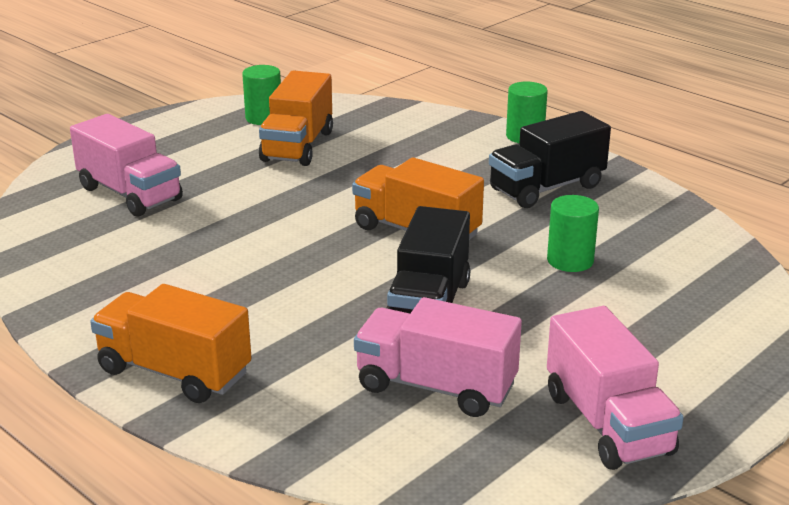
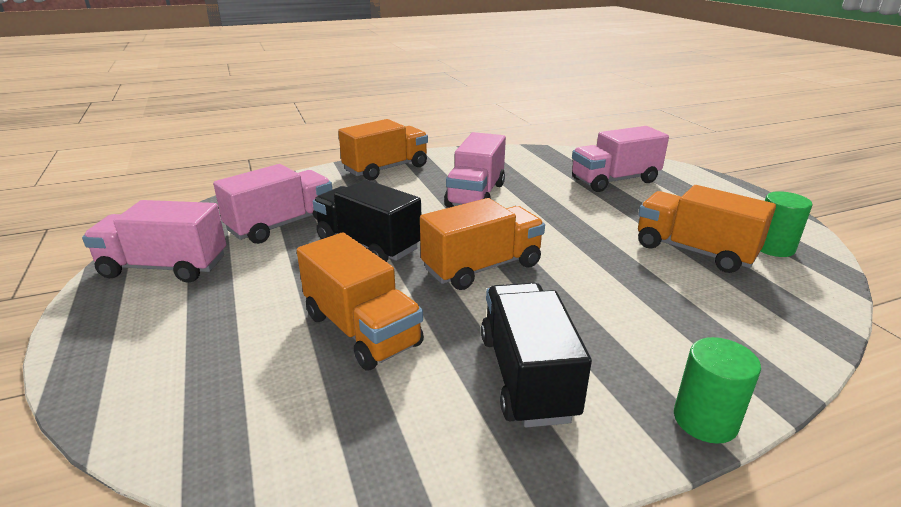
camera: 115 degrees right, 0 degrees up
green cylinder [547,195,599,272] -> orange truck [297,232,424,370]
none -> pink truck [444,132,506,207]

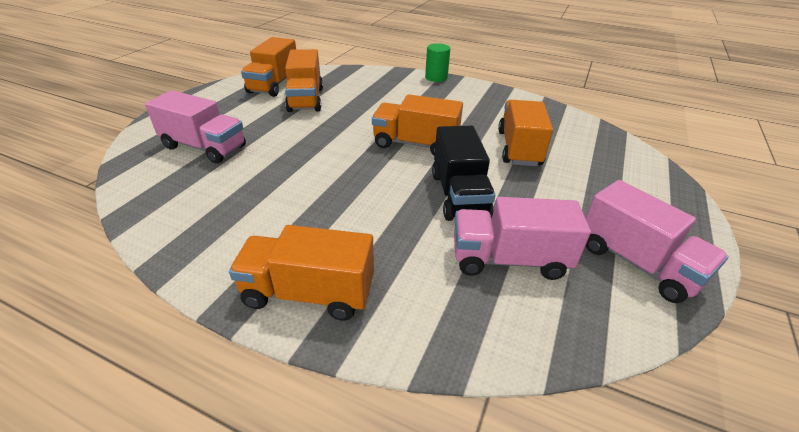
camera: 135 degrees left, 10 degrees up
pink truck [444,132,506,207] -> none
black truck [481,283,592,428] -> none
green cylinder [760,191,813,257] -> orange truck [241,37,296,97]

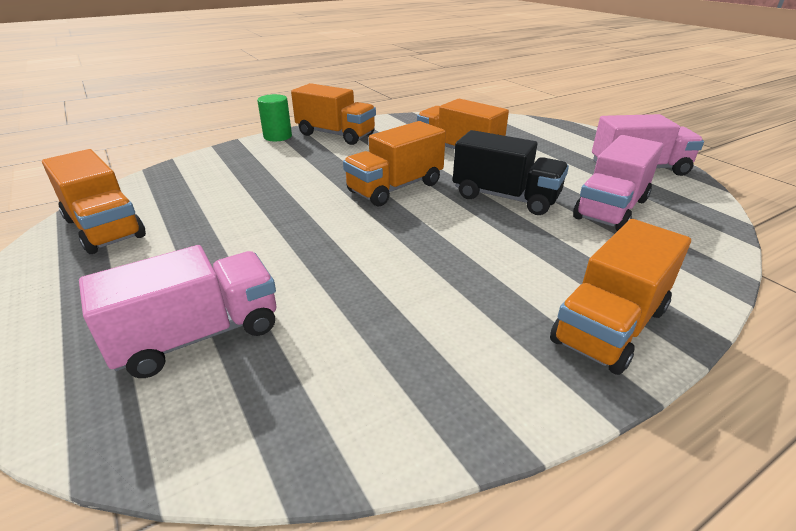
camera: 55 degrees left, 5 degrees down
orange truck [285,49,323,112] -> orange truck moved to [291,83,376,145]

